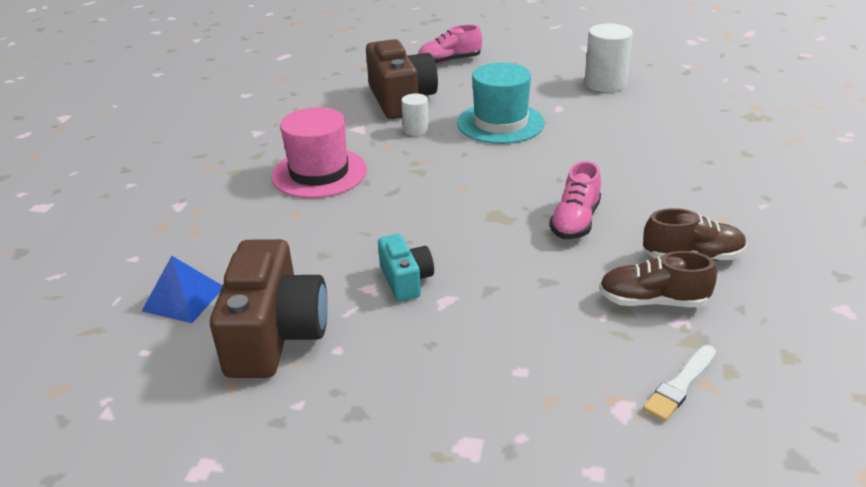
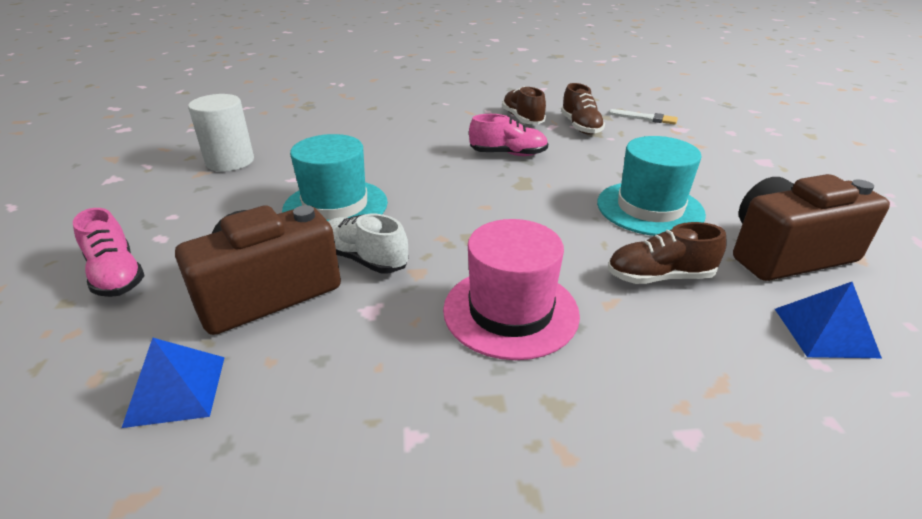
camera: 110 degrees left, 0 degrees up
turquoise camera [378,234,434,302] -> turquoise hat [597,136,706,236]
white cylinder [401,93,429,136] -> white shoe [328,214,408,274]
none -> blue pyramid [122,338,225,428]
none -> brown shoe [607,222,727,284]

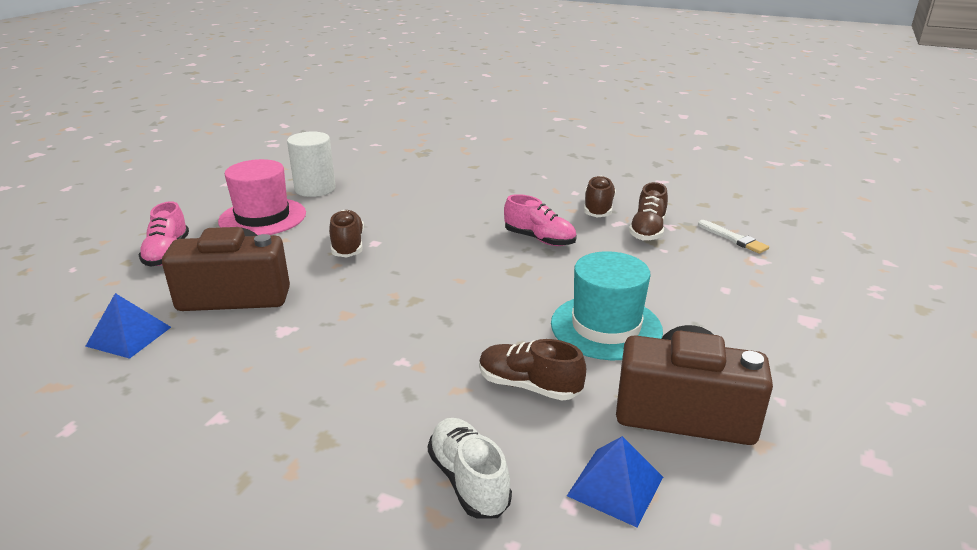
camera: 30 degrees right, 5 degrees down
turquoise hat [282,134,388,221] -> brown shoe [329,210,364,257]
white shoe [328,214,408,274] -> white shoe moved to [428,418,512,519]
pink hat [443,219,580,360] -> pink hat moved to [218,159,306,235]

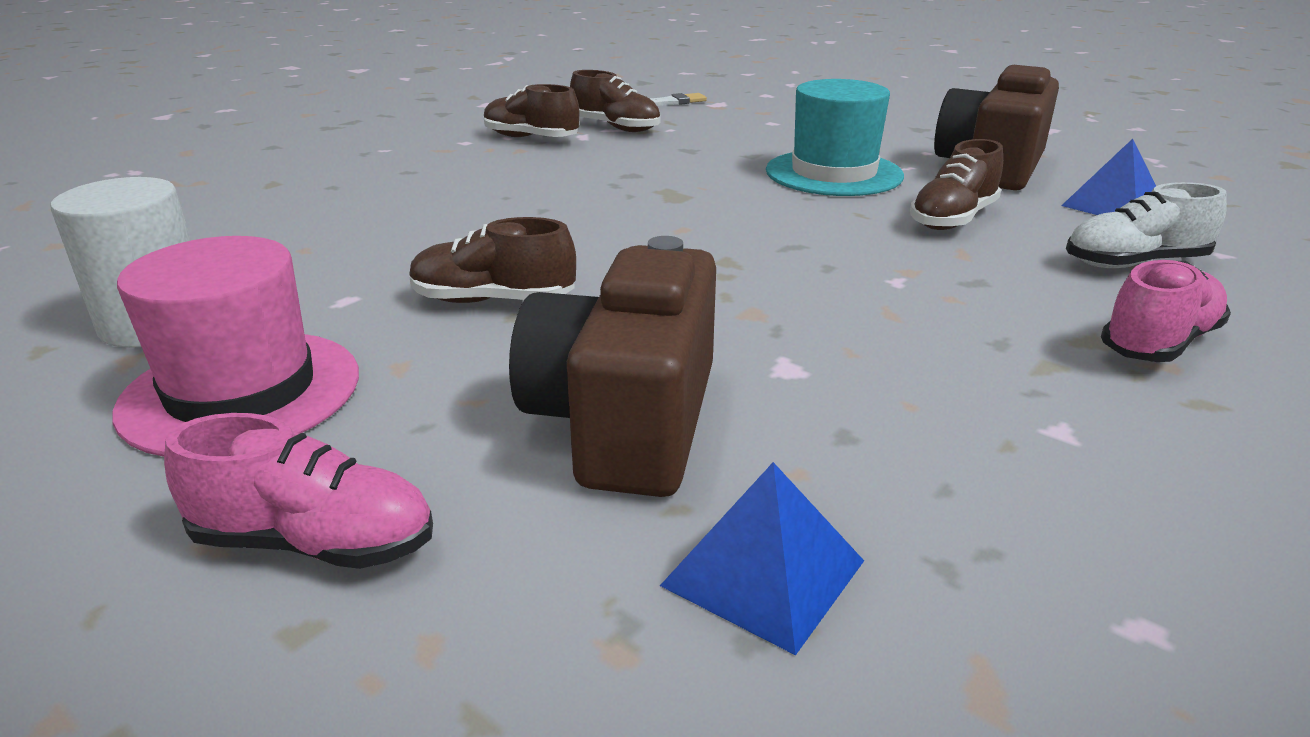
camera: 75 degrees left, 0 degrees up
pink shoe [504,194,577,246] -> pink shoe moved to [1101,260,1231,362]

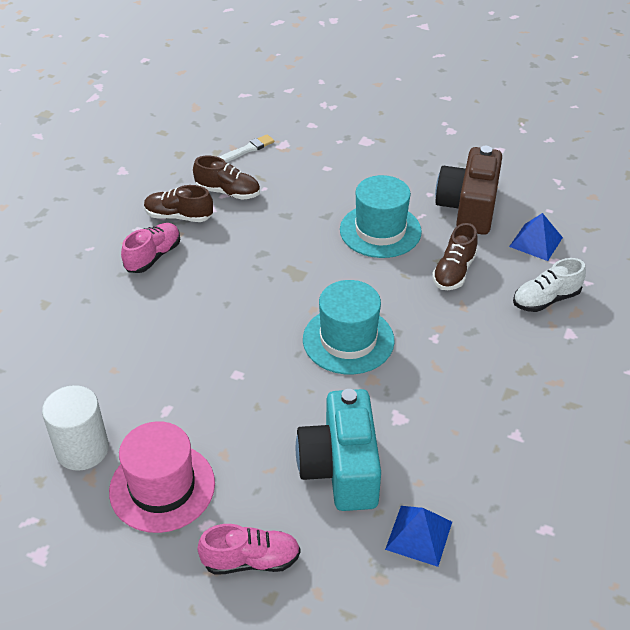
camera: 15 degrees left, 15 degrees up
brown shoe [409,217,576,303] -> none
brown camera [509,236,716,497] -> turquoise camera [296,389,381,511]
pink shoe [1101,260,1231,362] -> pink shoe moved to [121,223,180,273]
none -> turquoise hat [303,280,395,374]

